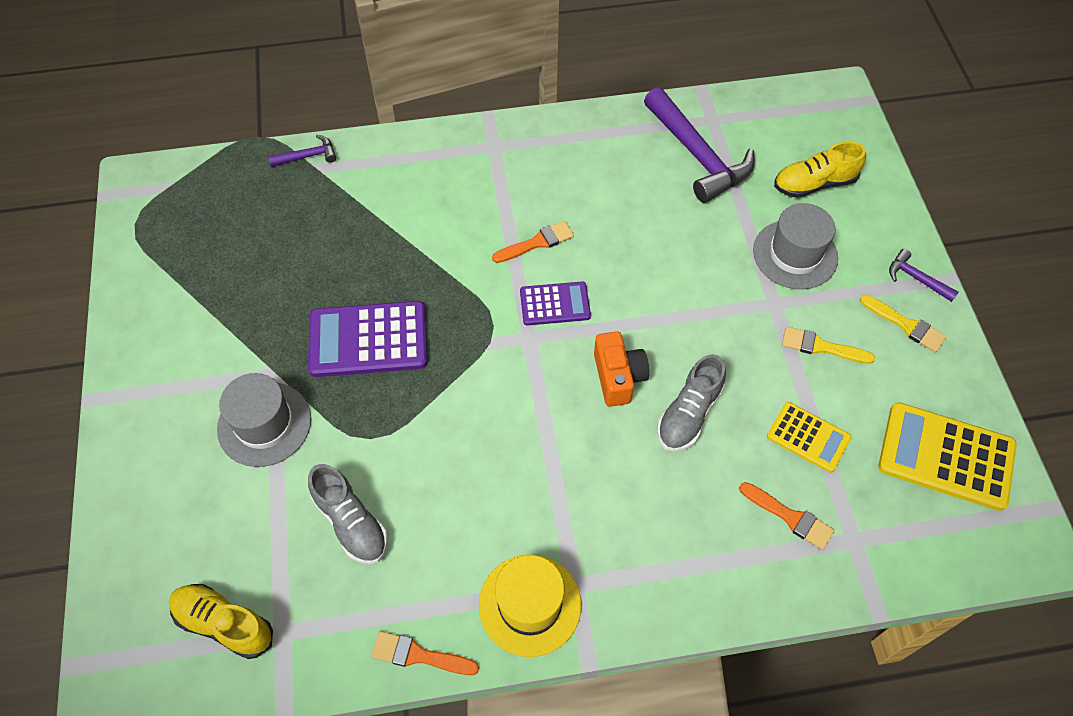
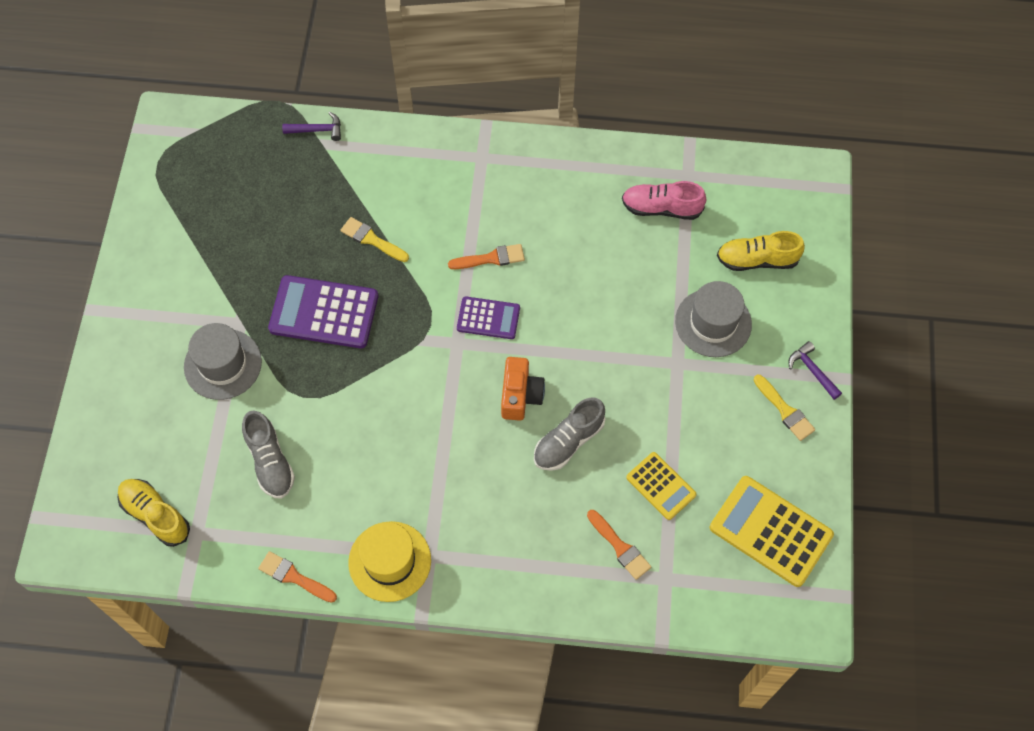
camera: 15 degrees right, 5 degrees up
purple hammer [644,87,755,203] -> pink shoe [622,181,706,220]
yellow brush [782,326,875,364] -> yellow brush moved to [340,217,409,262]

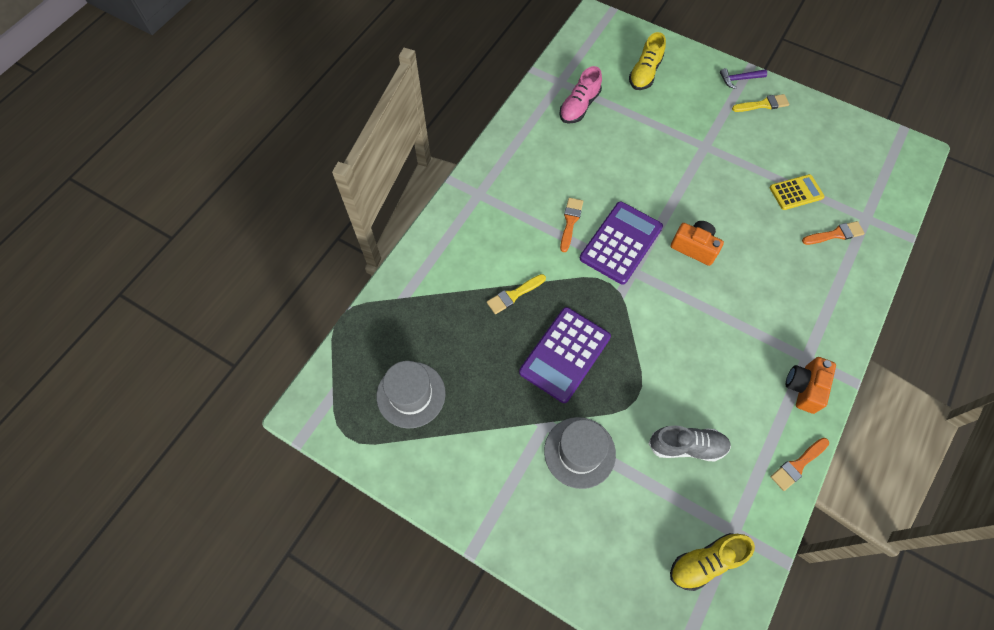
camera: 65 degrees left, 0 degrees up
purple hammer [282,112,341,141] -> none
yellow hat [348,521,431,602] -> orange camera [786,357,836,414]
purple calculator [457,296,520,339] -> purple calculator [580,202,663,285], size x1.69
grey shoe [534,397,605,471] -> none
grey hat [675,281,752,357] -> grey hat moved to [376,361,446,428]
yellow calculator [710,476,834,587] -> none

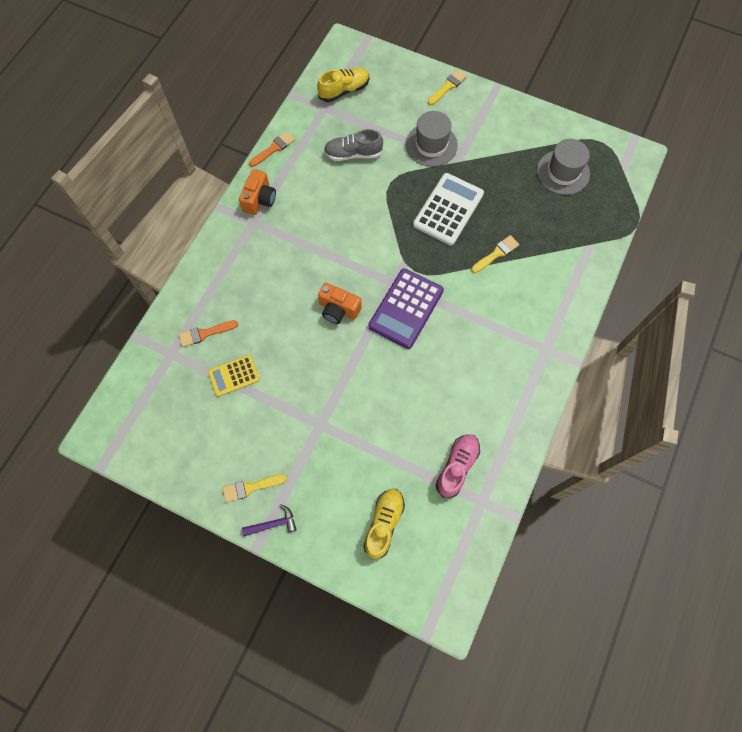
camera: 175 degrees right, 5 degrees up
purple calculator [519,307,611,403] -> white calculator [413,173,484,246]
orange brush [560,198,583,252] -> none
none -> yellow brush [428,69,467,105]

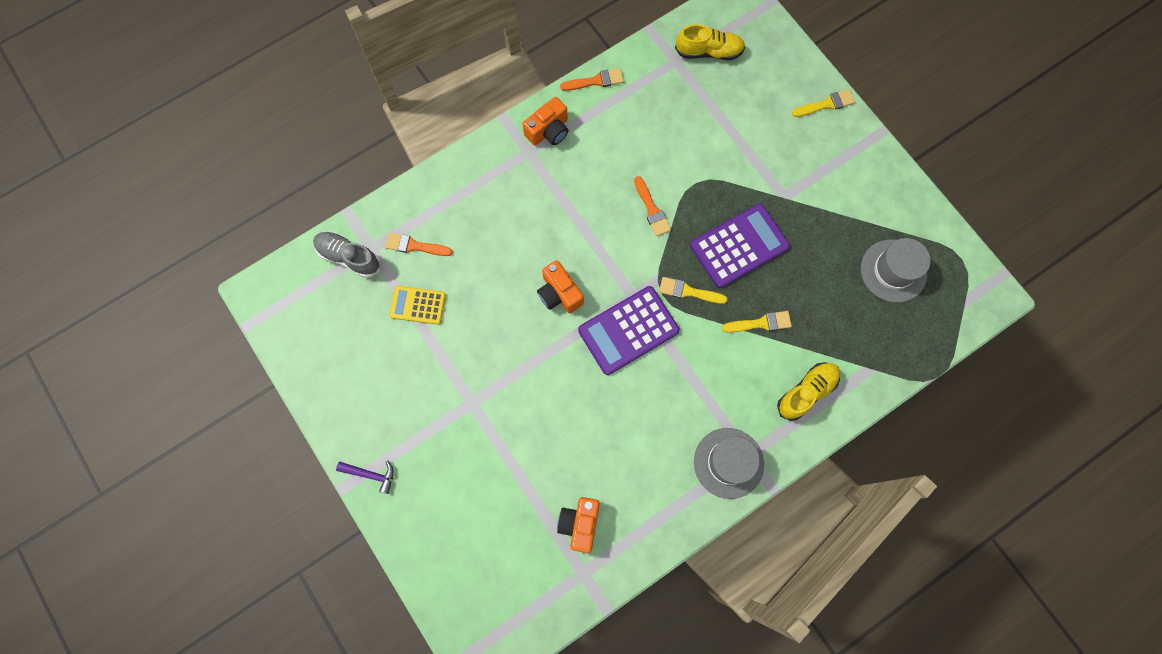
camera: 30 degrees right, 5 degrees up
yellow brush [222,474,287,503] -> yellow brush moved to [659,277,727,304]
grey shoe [324,129,383,161] -> grey shoe moved to [313,232,380,278]
yellow shoe [363,489,405,559] -> yellow shoe moved to [777,362,840,421]
grey hat [405,111,458,167] -> grey hat moved to [694,428,764,499]
white calculator [413,173,484,246] -> purple calculator [690,204,790,288]
pink shoe [436,434,480,498] -> orange camera [557,497,600,553]
none -> orange brush [634,176,671,236]

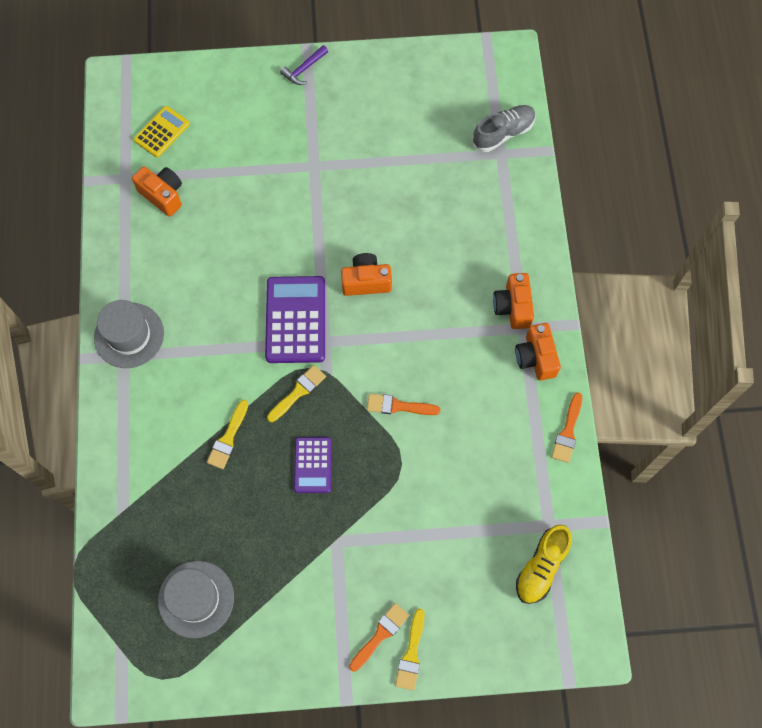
camera: 120 degrees right, 5 degrees down
orange brush [385,233,453,256] -> orange brush moved to [349,603,409,672]
yellow calculator [389,286,446,325] -> yellow calculator moved to [134,106,190,158]
purple calculator [690,204,790,288] -> purple calculator [294,437,332,493], size x0.59
yellow shoe [777,362,840,421] -> none
none -> orange camera [493,273,534,329]

